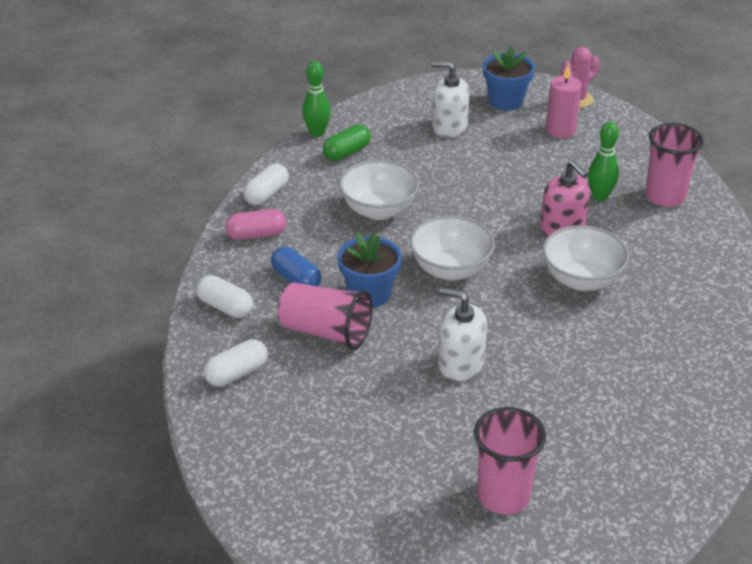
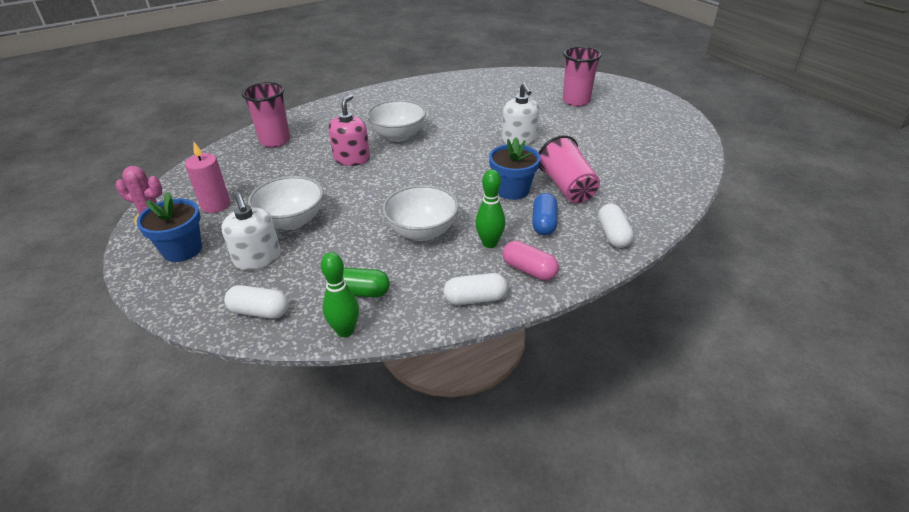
camera: 130 degrees left, 0 degrees up
white capsule [204,339,268,386] -> white capsule moved to [224,285,289,319]
white bowl [410,216,495,281] -> white bowl moved to [248,176,323,230]
green bowling pin [588,122,619,201] -> green bowling pin moved to [475,169,505,248]

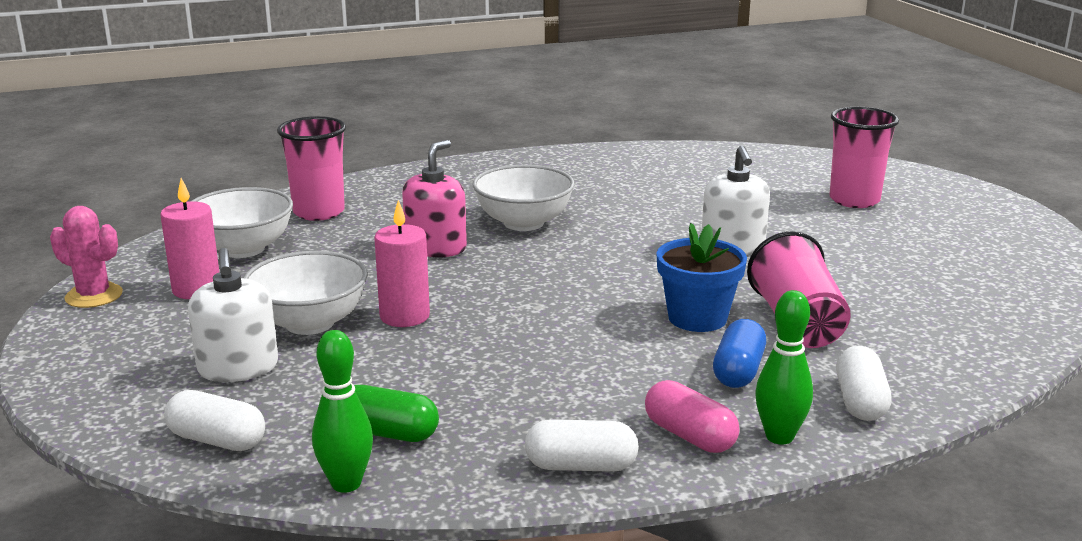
camera: 10 degrees right, 15 degrees down
blue flower pot [137,192,202,262] -> none
white bowl [382,185,459,241] -> white bowl moved to [192,187,293,258]
green bowling pin [475,169,505,248] -> green bowling pin moved to [755,290,813,445]
none -> pink candle [374,200,430,327]

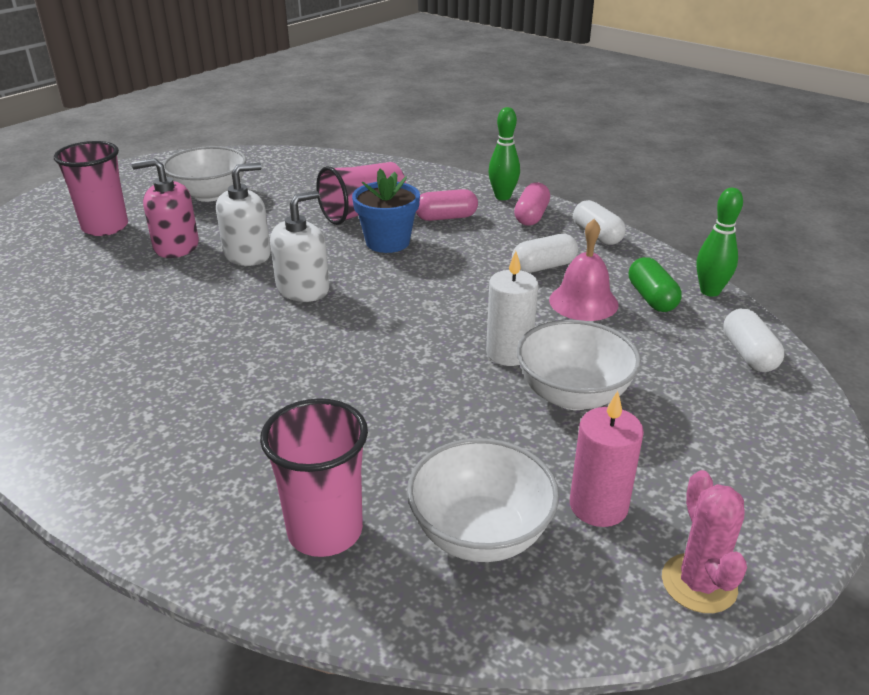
camera: 120 degrees left, 10 degrees up
white soap dispenser [188,248,278,382] -> white soap dispenser moved to [270,191,329,302]
pink candle [374,200,430,327] -> white candle [486,251,538,366]
pink soap dispenser [402,140,467,257] -> pink soap dispenser moved to [131,158,199,258]
white bowl [473,165,575,231] -> white bowl moved to [163,146,246,202]
blue capsule [713,319,766,388] -> pink capsule [416,189,478,221]
white capsule [836,346,892,421] -> white capsule moved to [512,234,578,273]
none -> pink bell [549,219,619,321]

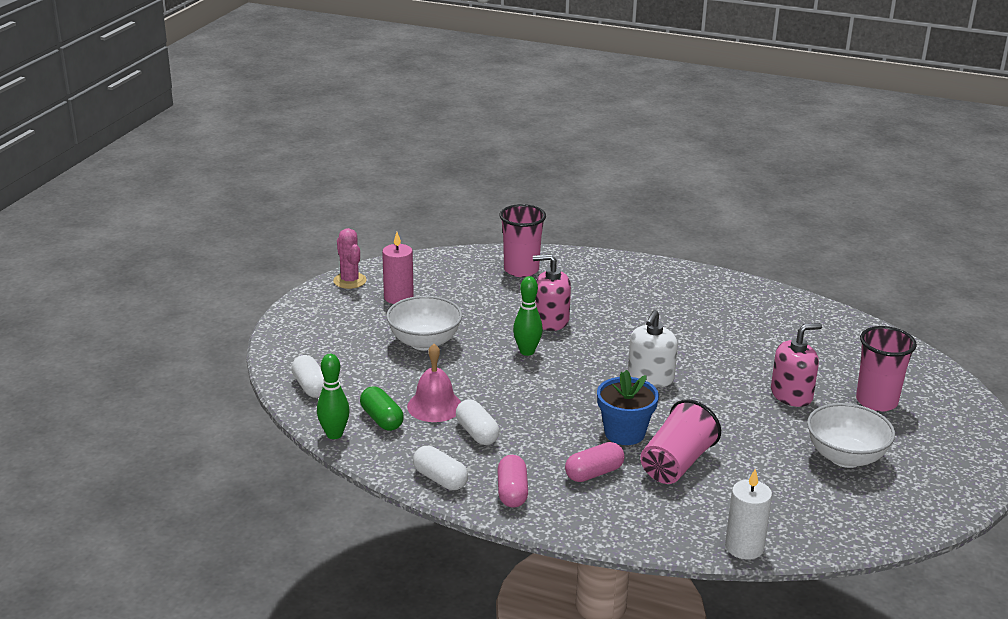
camera: 160 degrees right, 5 degrees down
white soap dispenser [216,163,271,266] -> none
white bowl [407,438,559,562] -> none
white candle [486,251,538,366] -> white candle moved to [725,469,772,560]
green bowling pin [488,107,520,200] -> green bowling pin moved to [513,276,543,356]
white capsule [512,234,578,273] -> white capsule turned 75 degrees counterclockwise [456,399,500,445]
none -> pink soap dispenser [533,254,571,331]

